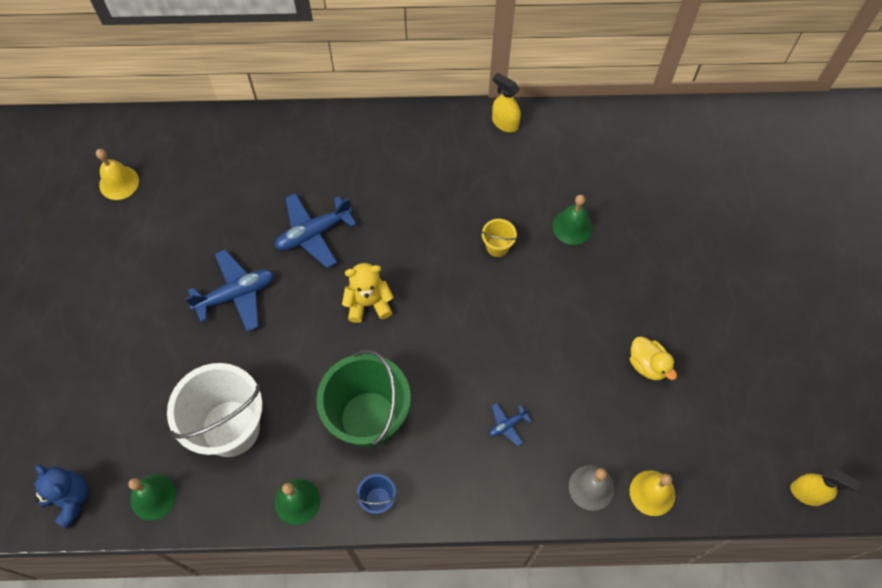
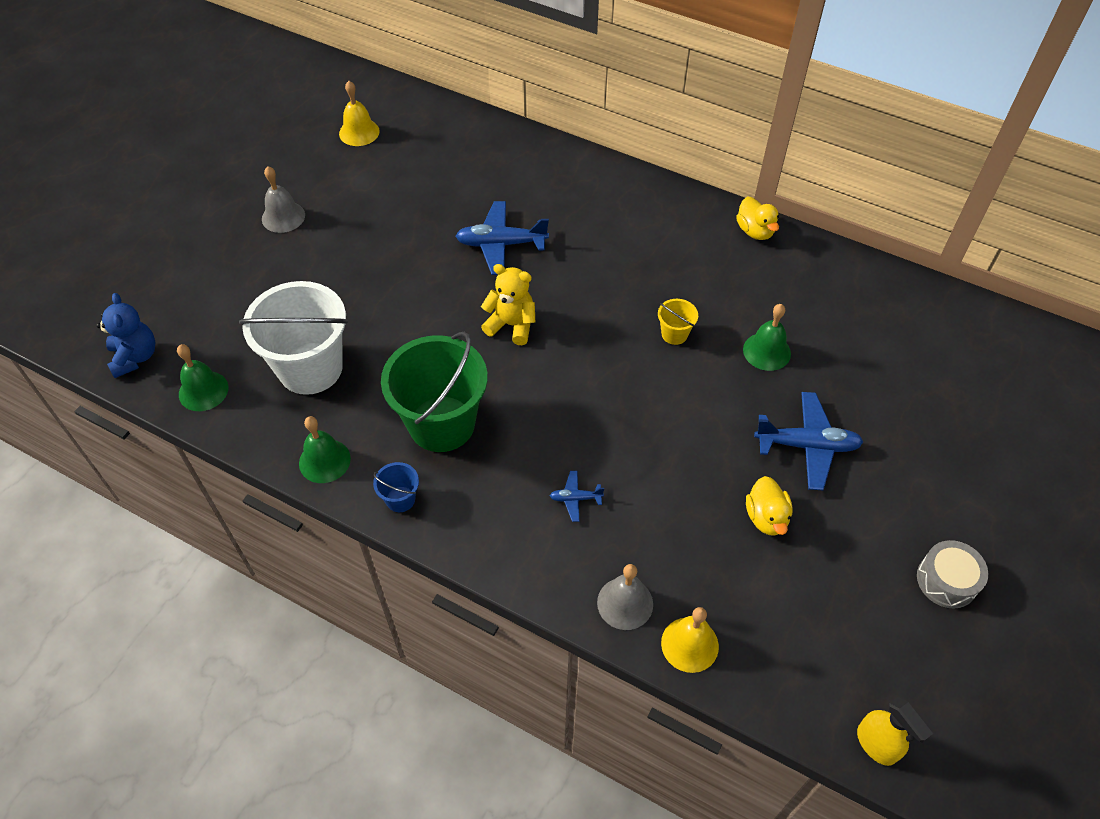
camera: 30 degrees right, 10 degrees down
blue plane [185,250,274,332] -> blue plane moved to [754,392,863,490]
yellow spray bottle [492,73,521,133] -> yellow duck [736,197,779,240]
none -> grey bell [262,166,305,233]
none -> grey drum [917,540,988,608]

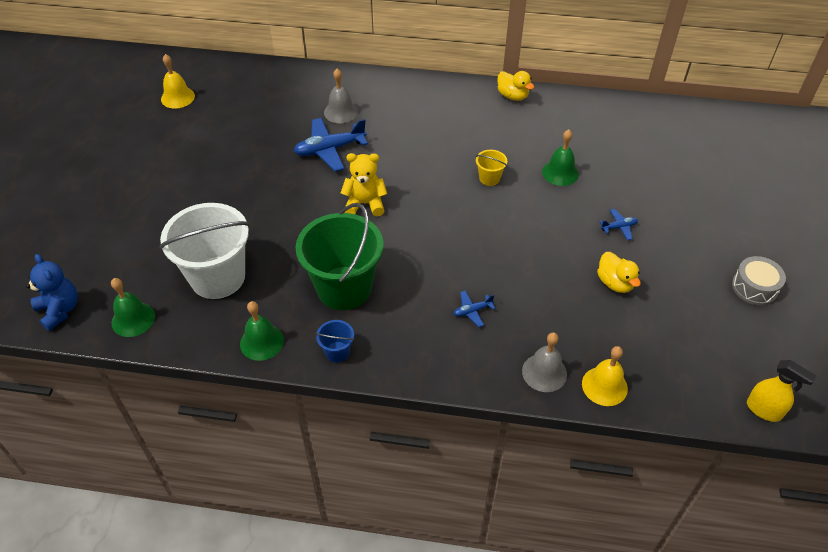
camera: 20 degrees left, 5 degrees down
grey bell [262,166,305,233] -> grey bell moved to [324,69,358,123]
blue plane [754,392,863,490] -> blue plane [599,209,638,240], size x0.49

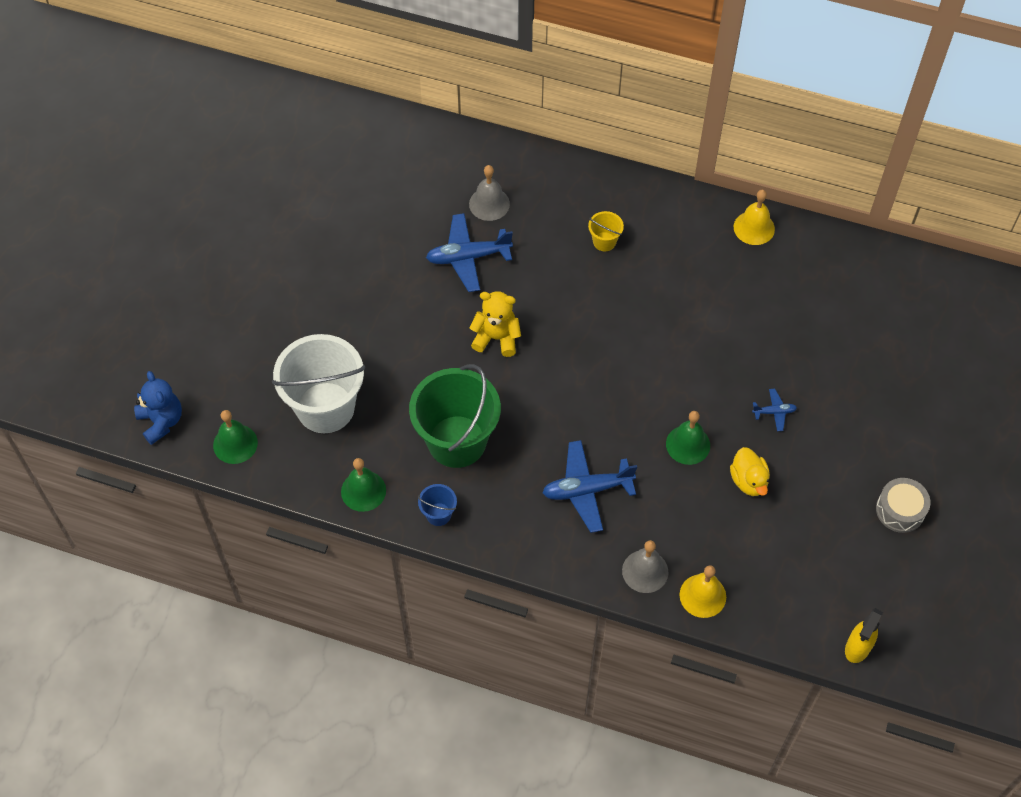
camera: 10 degrees right, 10 degrees up
yellow bell [161,54,195,109] -> yellow bell moved to [734,190,775,245]
blue plane [454,290,496,327] -> blue plane [542,440,637,533], size x2.05
yellow bucket [476,150,507,186] -> yellow bucket moved to [588,211,624,251]
yellow duck [497,71,534,101] -> none
green bell [542,130,579,186] -> green bell moved to [666,411,710,465]
yellow spray bottle [747,360,817,422] -> yellow spray bottle turned 75 degrees clockwise [845,608,883,663]

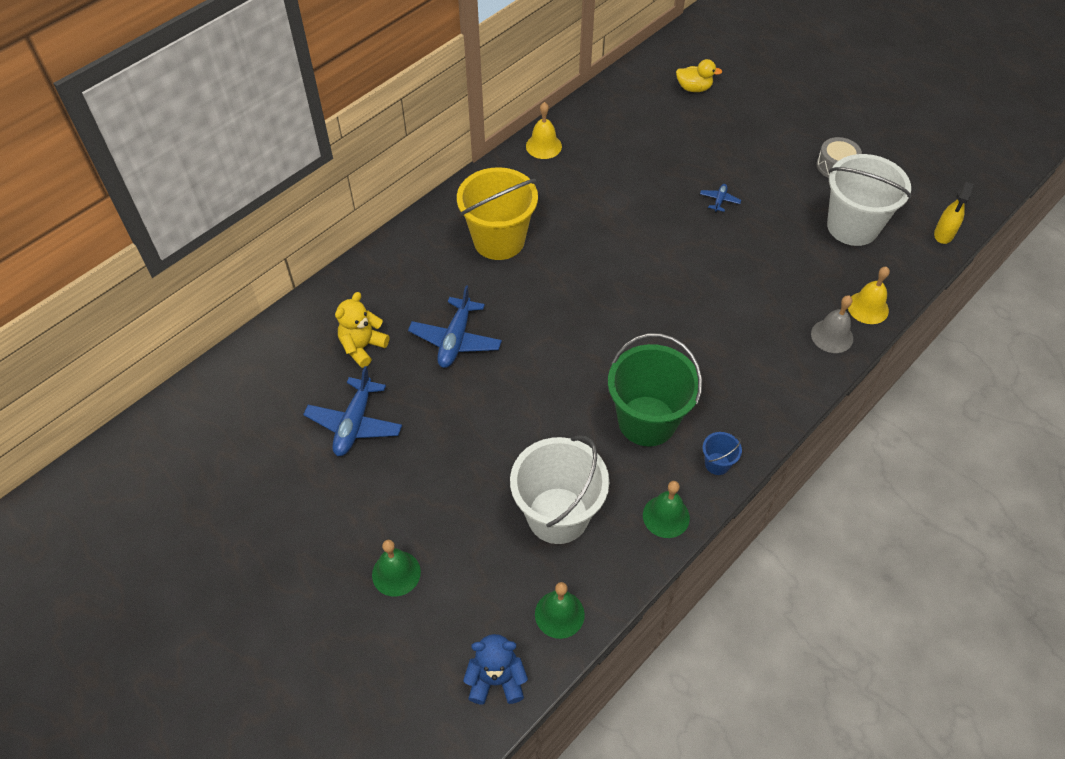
camera: 65 degrees left, 5 degrees down
grey bell [469,165,510,221] -> none
yellow teddy bear [469,291,521,357] -> yellow teddy bear moved to [335,292,389,368]
blue plane [542,440,637,533] -> blue plane moved to [303,366,402,456]
yellow bucket [588,211,624,251] -> yellow bucket [457,167,538,260], size x2.37
green bell [666,411,710,465] -> green bell moved to [372,540,421,597]
yellow duck [730,447,770,496] -> yellow duck moved to [676,59,722,92]
yellow spray bottle [845,608,883,663] -> yellow spray bottle turned 60 degrees clockwise [934,182,974,244]
none -> white bucket [827,154,911,246]

